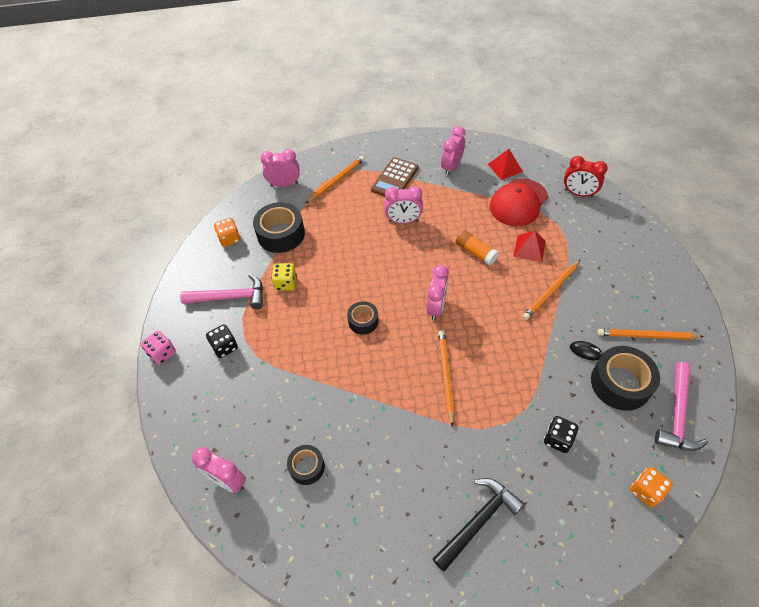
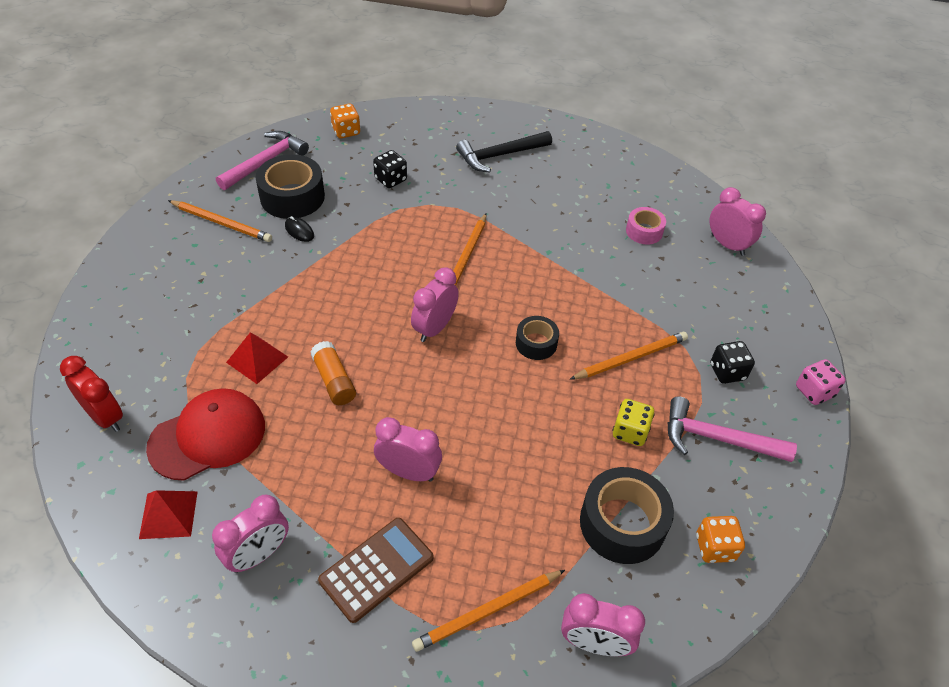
camera: 165 degrees left, 5 degrees down
black tape [287,445,325,485] -> pink tape [626,207,666,245]
orange pencil [522,260,580,320] -> orange pencil moved to [569,332,688,380]

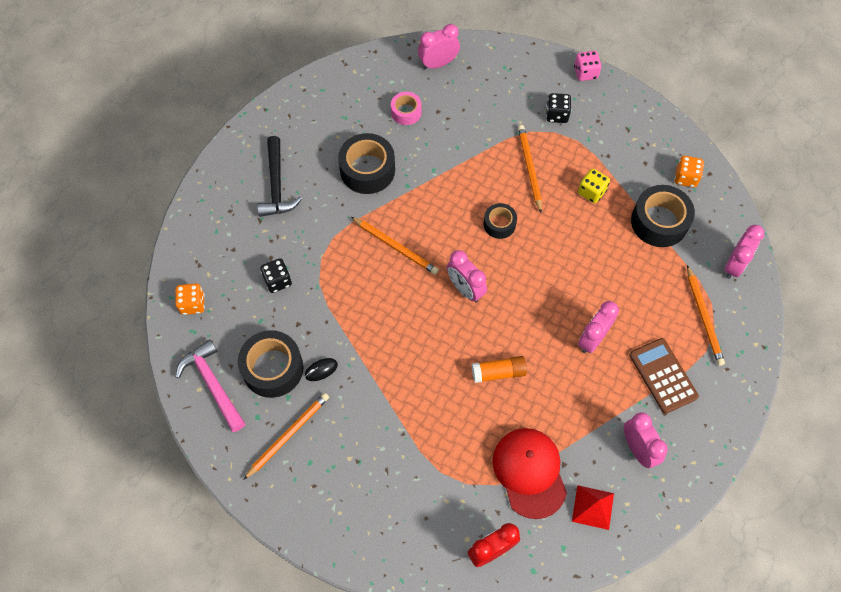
camera: 70 degrees left, 15 degrees up
red pyramid [226,332,288,384] -> none
pink hammer [668,396,797,462] -> none
none -> black tape [338,133,395,194]

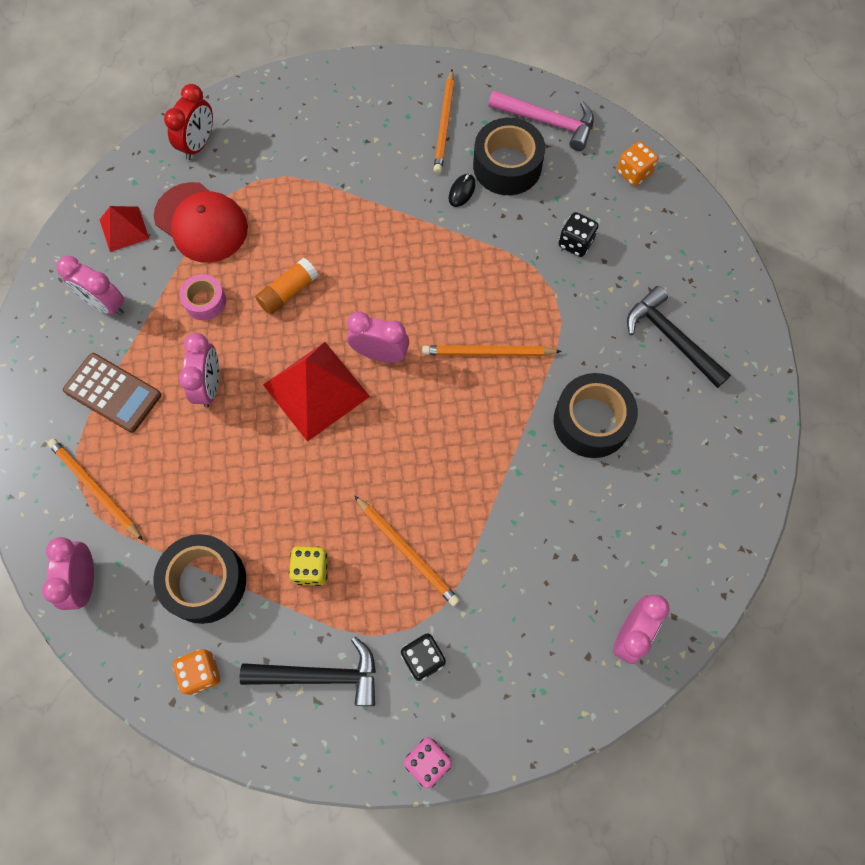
camera: 145 degrees right, 5 degrees up
pink tape [391,92,422,125] -> pink tape moved to [179,274,226,320]
black tape [484,203,517,239] -> none
none -> black hammer [240,637,376,706]
none -> red pyramid [263,342,370,442]

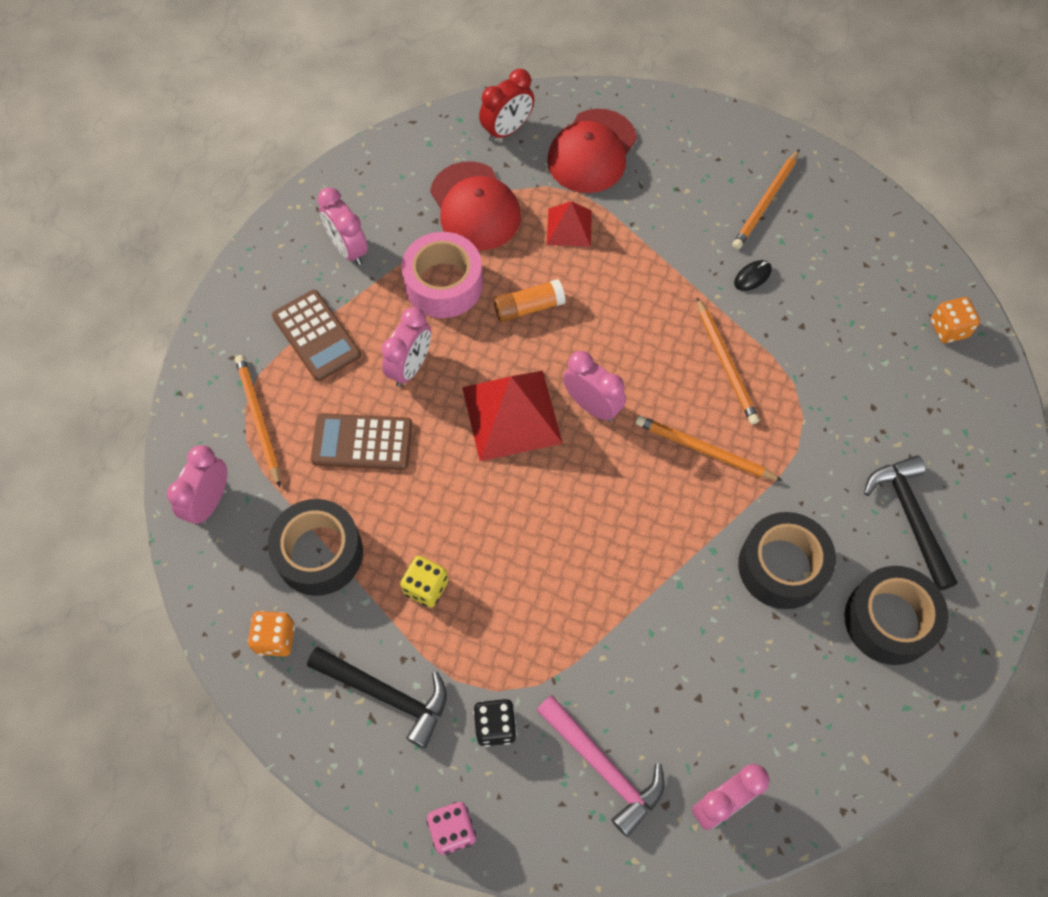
camera: 25 degrees right, 5 degrees down
red pyramid [100,206,149,252] -> red pyramid moved to [547,201,592,247]
pink tape [179,274,226,320] -> pink tape [401,232,483,318], size x1.75
orange pencil [354,495,460,606] -> orange pencil moved to [697,297,759,425]
black tape [473,118,545,195] -> black tape moved to [844,566,948,665]
pink hammer [488,91,594,151] -> pink hammer moved to [536,695,665,837]
black dice [558,212,599,257] -> none
none -> brown calculator [311,413,413,470]
none -> red cap [547,109,637,193]

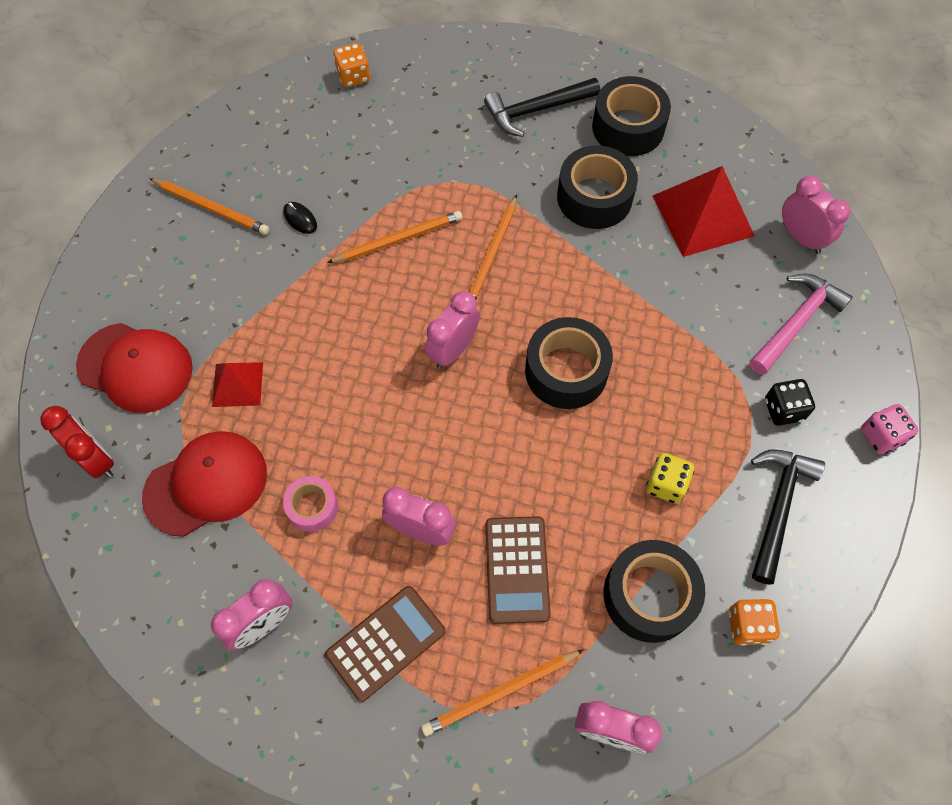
camera: 95 degrees left, 0 degrees up
pink tape [401,232,483,318] -> pink tape [283,476,338,532], size x0.57
red pyramid [462,371,563,461] -> red pyramid moved to [653,166,755,257]
orange glue stick [494,279,566,322] -> none
none -> black tape [525,317,613,409]

